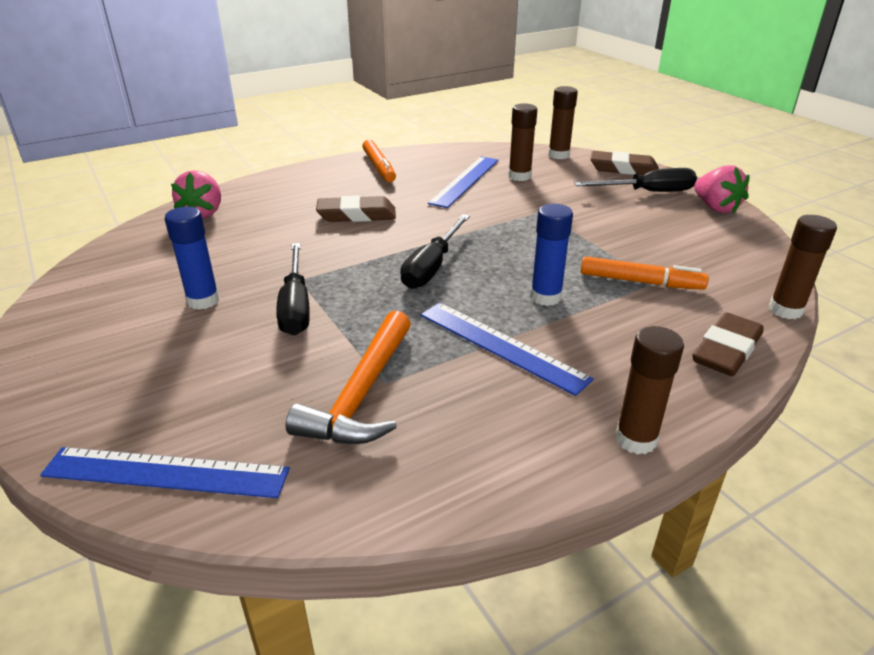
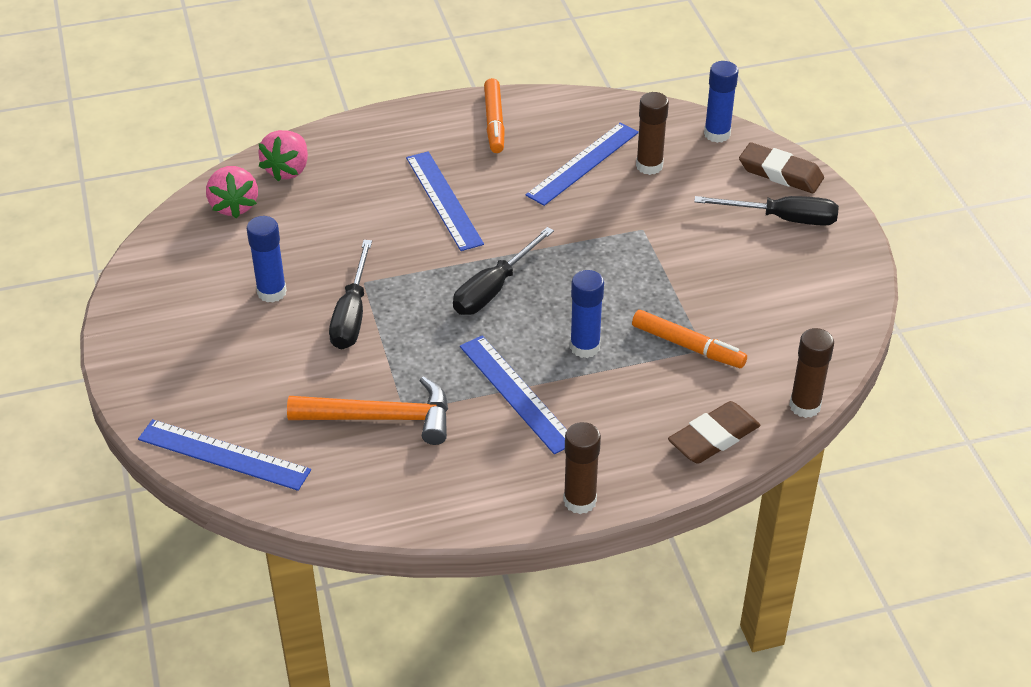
camera: 15 degrees right, 10 degrees up
orange hammer [286,310,411,444] -> orange hammer turned 120 degrees counterclockwise [287,376,448,445]
brown eraser [316,195,396,222] -> blue ruler [406,151,484,251]
brown glue stick [548,86,578,159] -> blue glue stick [704,61,738,143]
pink strawberry [694,165,749,214] -> pink strawberry moved to [206,166,258,219]

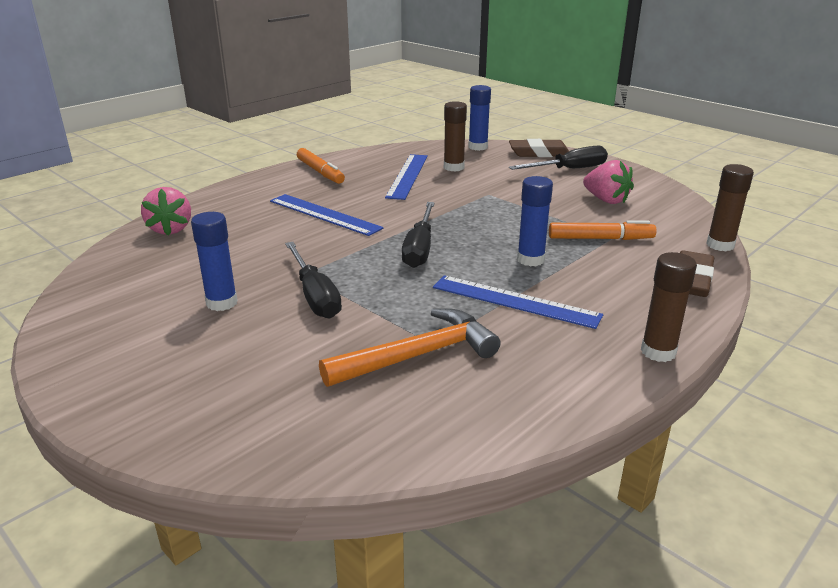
camera: 30 degrees left, 15 degrees down
blue ruler [138,419,311,491] -> none
pink strawberry [206,166,258,219] -> pink strawberry moved to [583,160,634,204]

